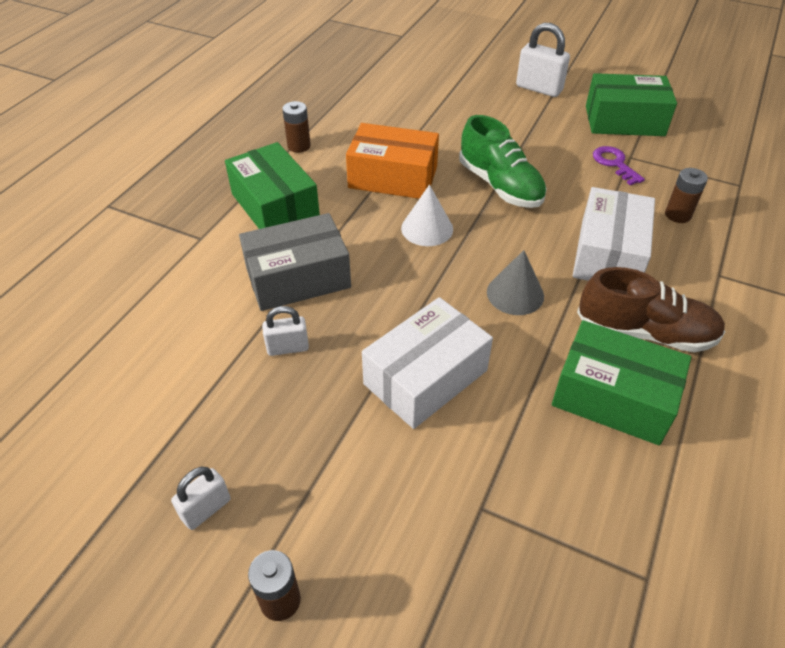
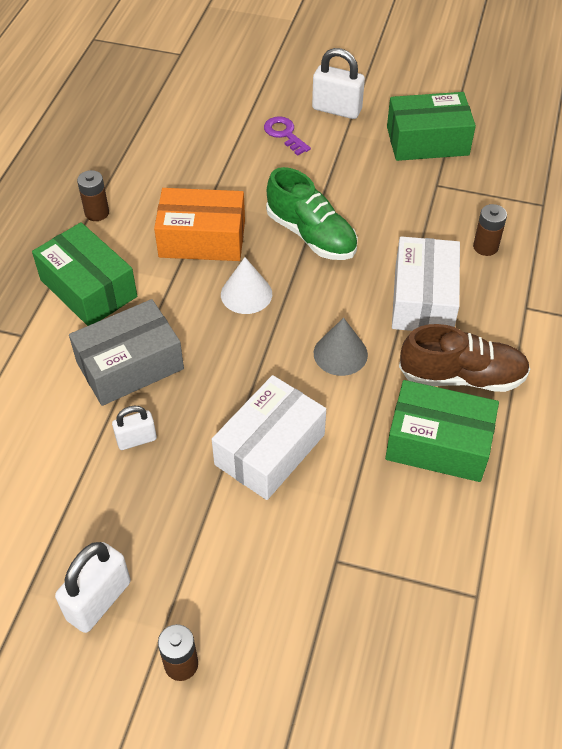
camera: 10 degrees left, 5 degrees up
white padlock [171,467,231,530] -> white padlock [55,542,131,633], size x1.63
purple key [593,146,645,185] -> purple key moved to [264,116,311,156]

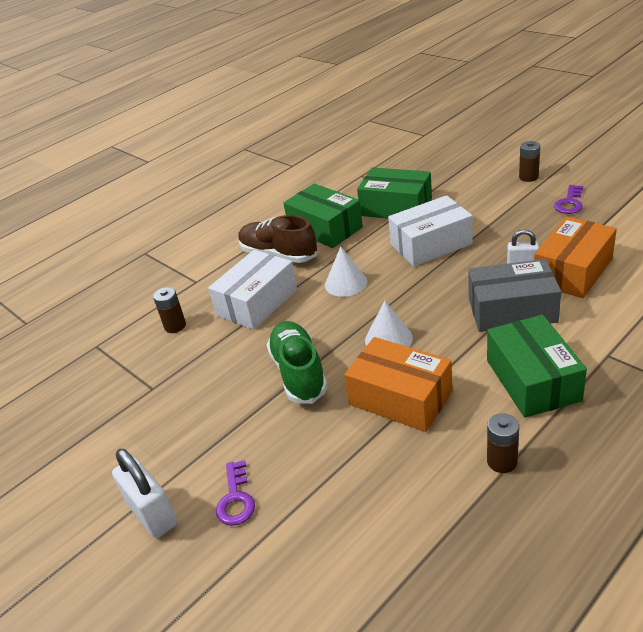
camera: 145 degrees left, 15 degrees down
white padlock [55,542,131,633] -> purple key [554,185,583,214]
grey cone [314,318,368,376] -> white cone [325,246,367,297]
green box [387,92,476,161] -> green box moved to [357,167,432,219]
none -> orange box [534,216,617,298]

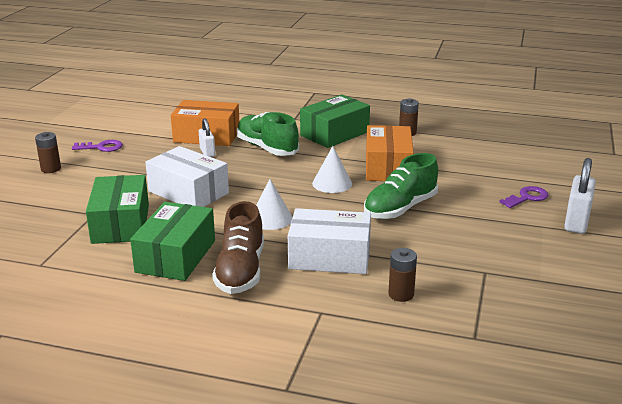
camera: 125 degrees left, 10 degrees down
grey box [468,259,561,332] -> green shoe [237,112,299,156]

